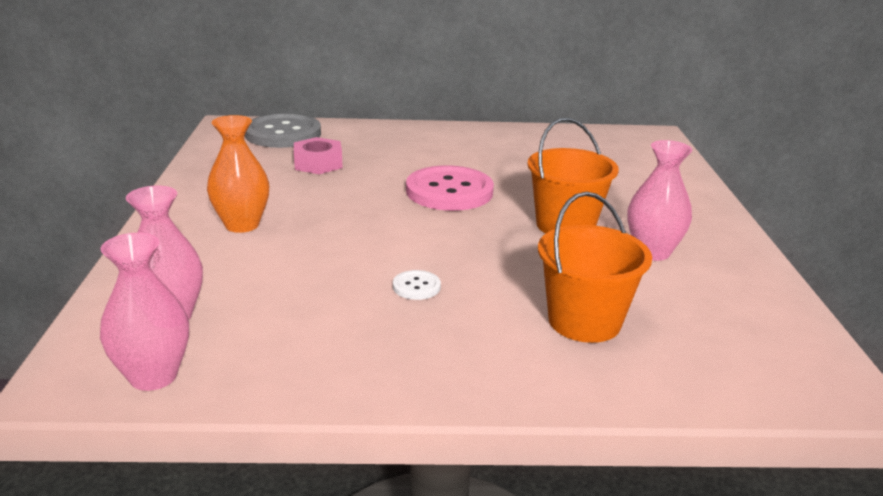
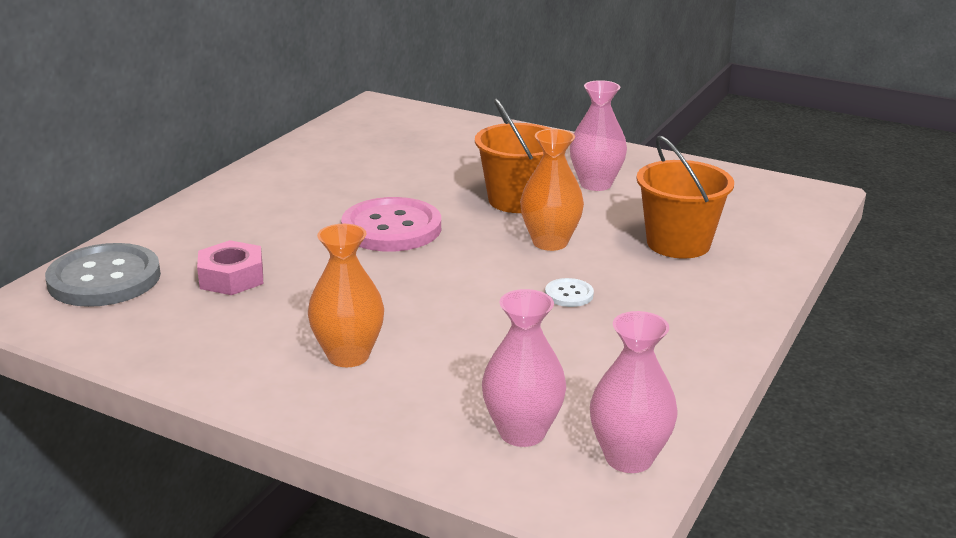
camera: 60 degrees left, 0 degrees up
none -> orange vase [520,129,584,251]

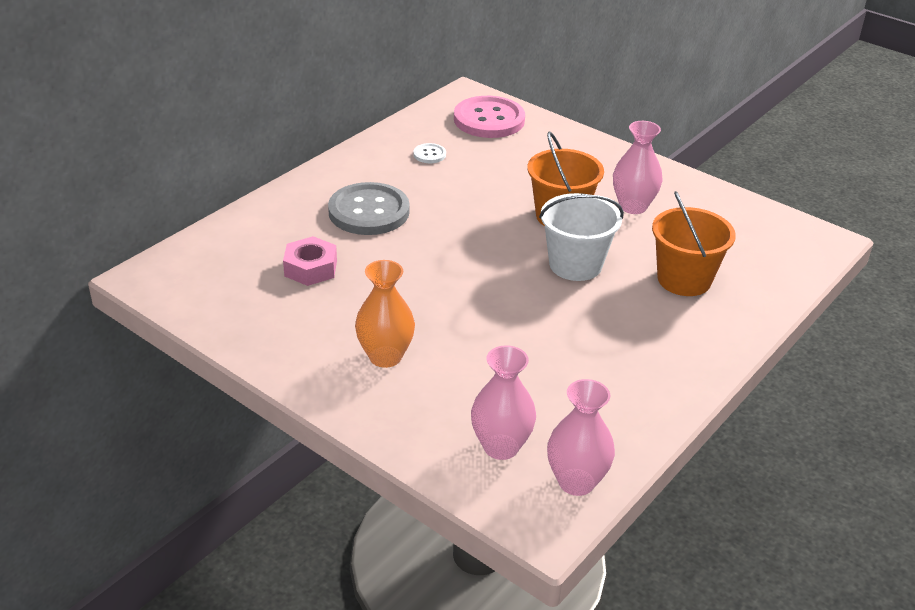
camera: 10 degrees right, 10 degrees up
grey button [45,243,161,307] -> grey button moved to [328,182,410,235]
pink button [341,197,441,252] -> pink button moved to [454,96,525,138]
orange vase [520,129,584,251] -> white bucket [539,193,624,281]
white button [545,278,594,307] -> white button moved to [413,143,446,163]

